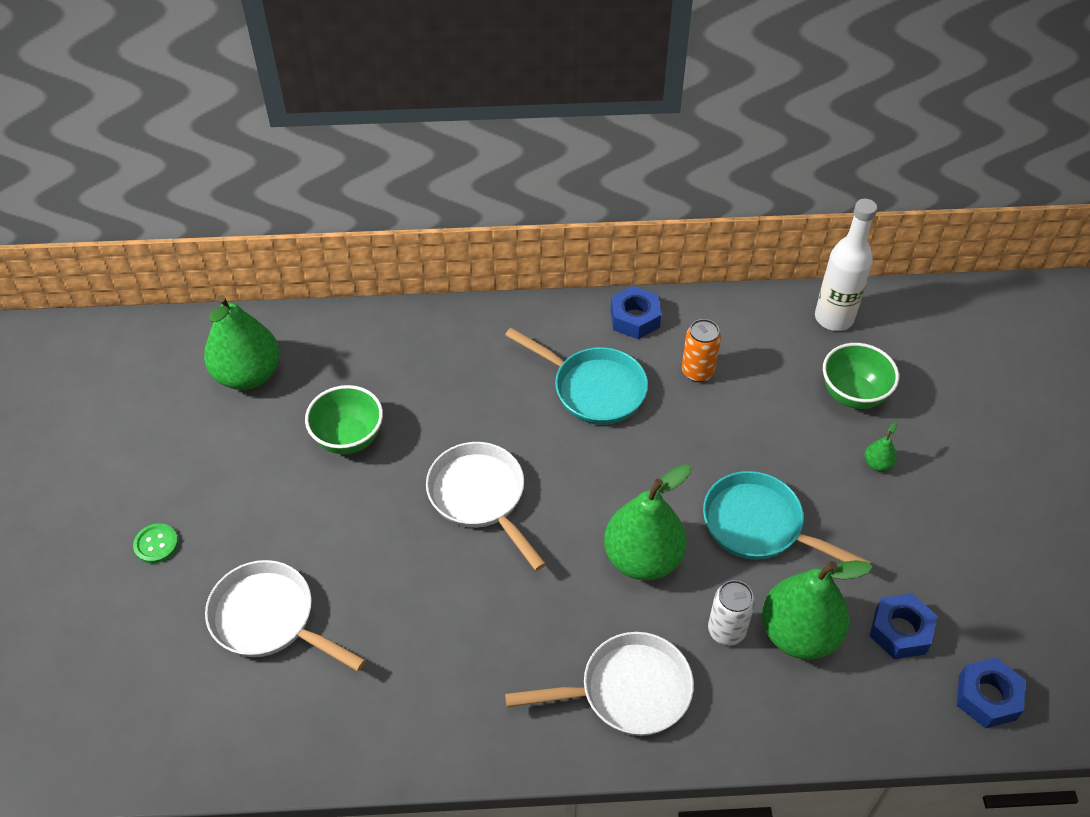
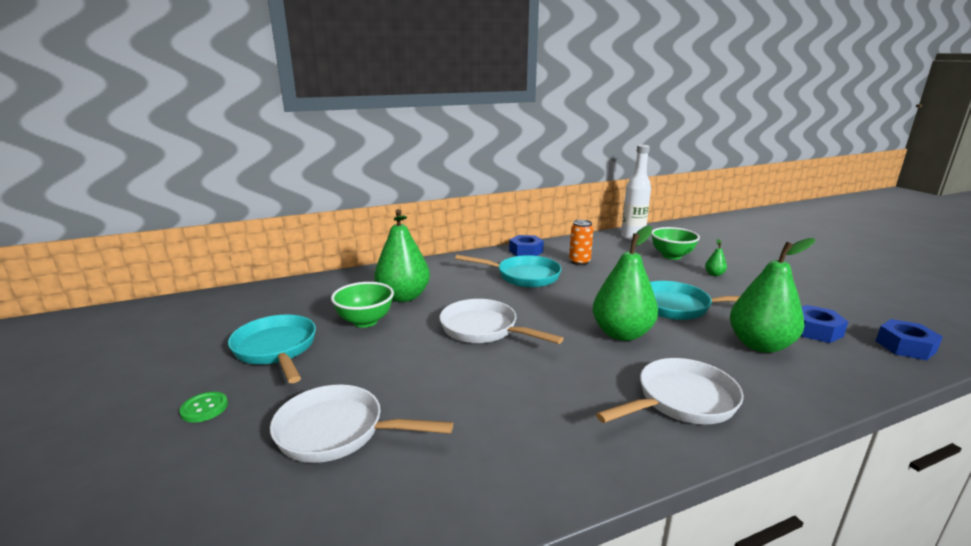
camera: 20 degrees left, 30 degrees down
green pear [204,295,280,390] -> green pear moved to [374,209,430,302]
white can [708,580,755,646] -> none
none -> turquoise pan [228,314,316,383]

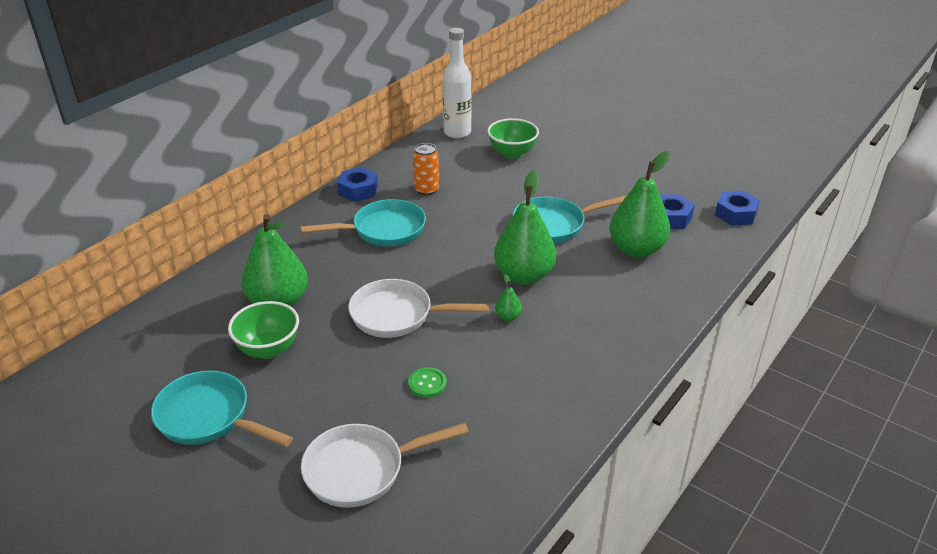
camera: 30 degrees left, 15 degrees up
green button [179,391,228,423] -> green button moved to [408,367,447,398]
white pan [596,358,743,425] -> none
green pear [705,239,727,276] -> green pear moved to [495,274,522,321]

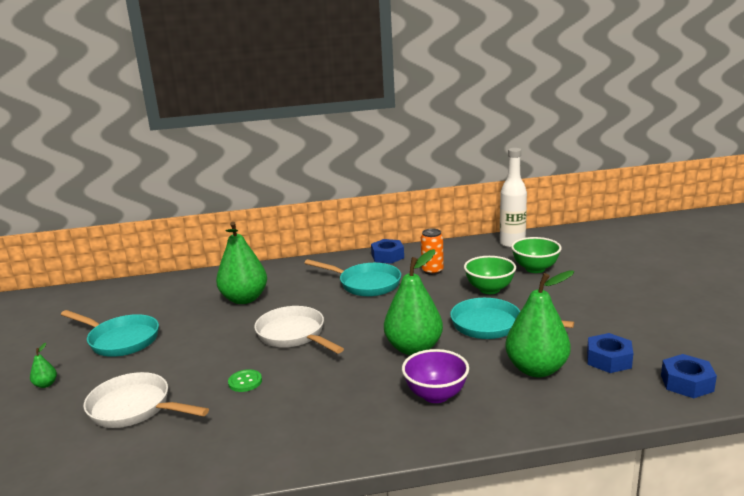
camera: 45 degrees right, 15 degrees down
turquoise pan [151,370,293,447] -> turquoise pan turned 135 degrees clockwise [61,310,159,357]
green bowl [228,301,299,359] -> green bowl moved to [464,256,516,294]
green pear [495,274,522,321] -> green pear moved to [30,343,57,388]
none -> purple bowl [402,349,469,403]

